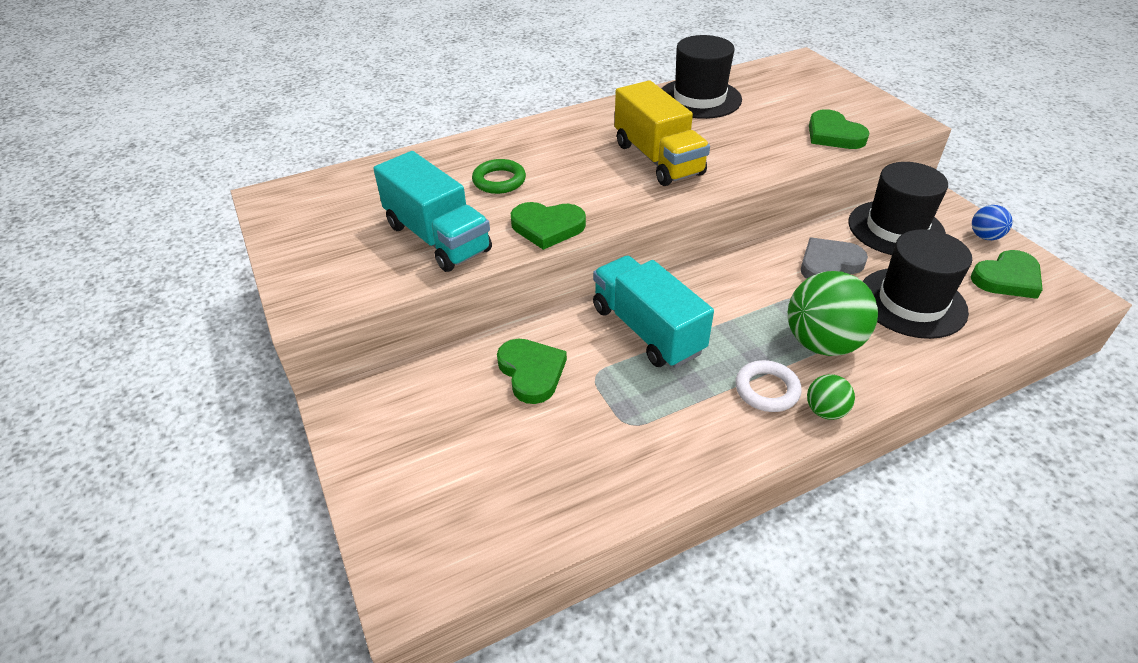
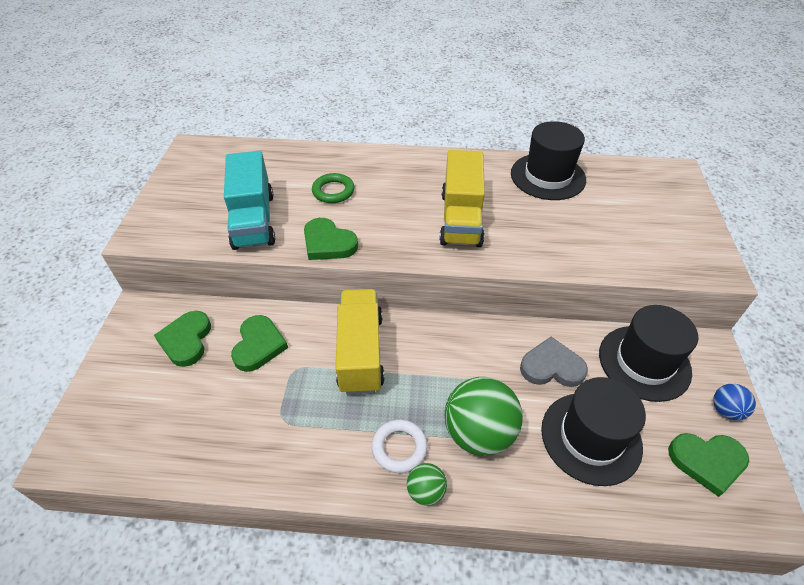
camera: 30 degrees right, 5 degrees up
turquoise truck [593,255,714,368] -> yellow truck [336,289,385,395]
green heart [809,109,869,149] -> green heart moved to [154,311,211,367]

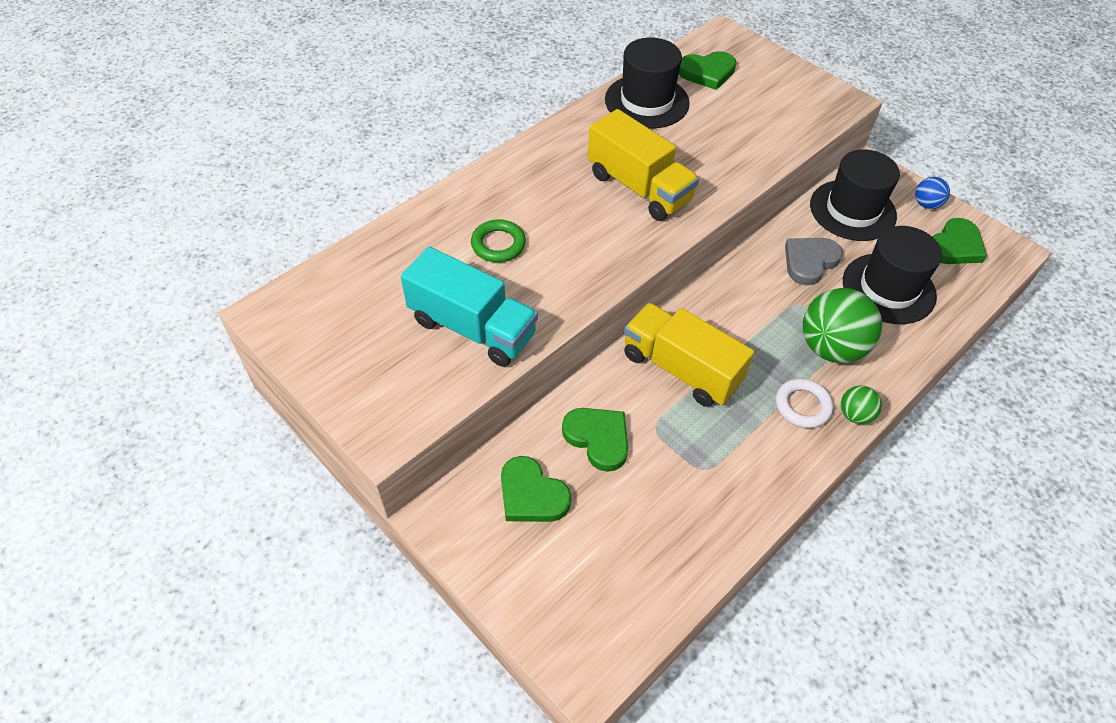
camera: 50 degrees left, 5 degrees up
green heart [304,218,358,260] -> green heart moved to [679,51,736,90]

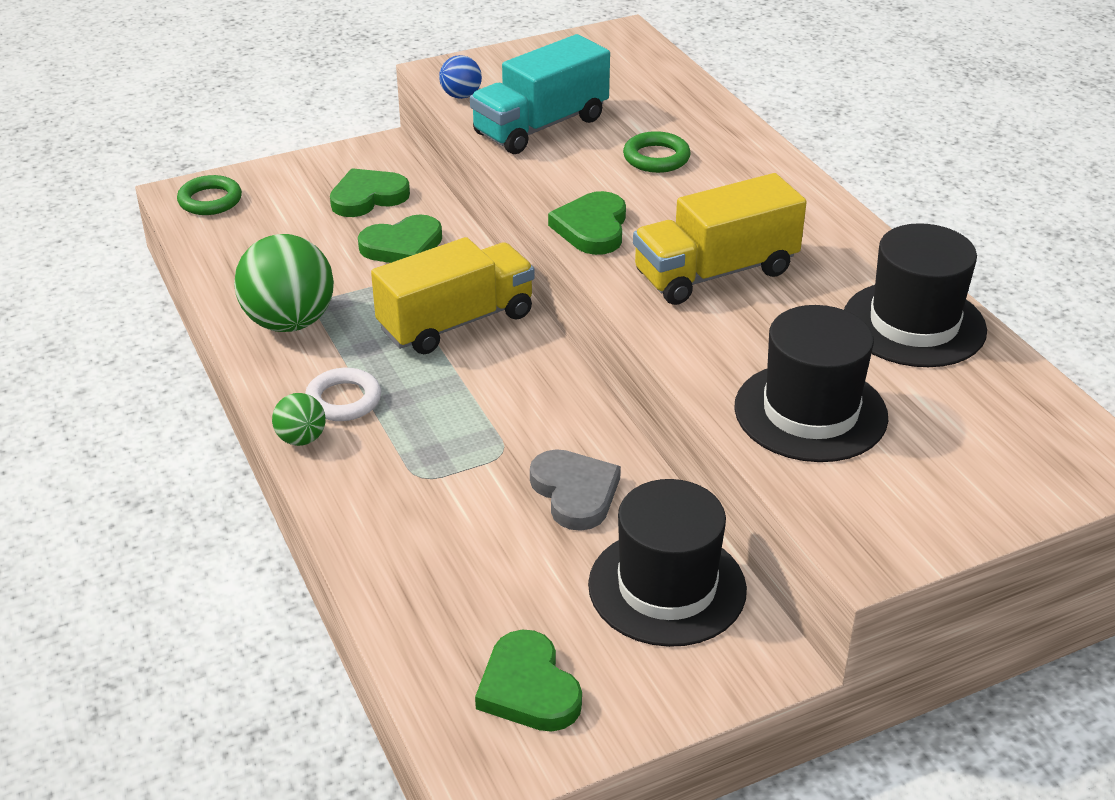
camera: 110 degrees right, 15 degrees down
green heart [679,51,736,90] -> green heart moved to [548,191,626,255]
green ball [803,288,882,363] -> green ball moved to [234,234,334,332]
black hat [843,226,942,324] -> black hat moved to [734,305,888,462]
blue ball [915,177,950,209] -> blue ball moved to [439,55,482,99]
none -> green ring [177,175,242,215]

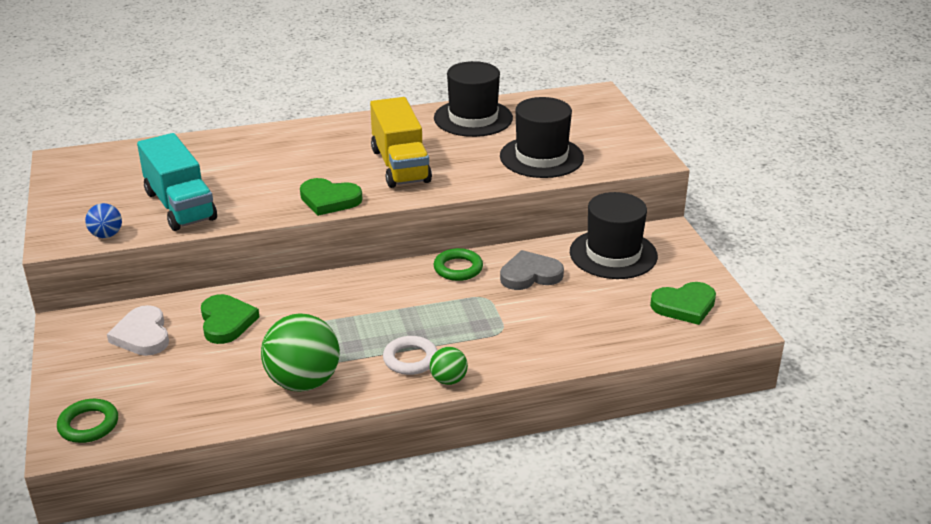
camera: 80 degrees left, 5 degrees down
green heart [330,168,410,217] -> white heart [107,305,169,356]
yellow truck [371,237,535,354] -> none
green ring [623,131,691,173] -> green ring moved to [434,248,483,281]

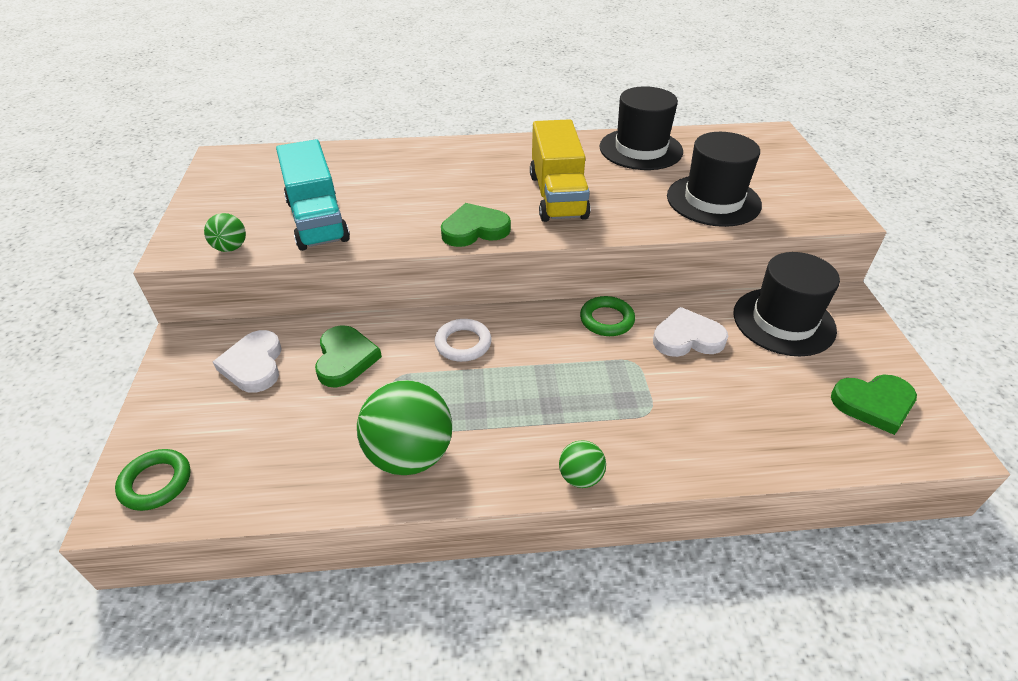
camera: 10 degrees right, 10 degrees up
blue ball [85,203,122,238] -> green ball [204,213,246,252]
green heart [300,178,362,216] -> green heart turned 135 degrees clockwise [441,203,511,247]
white ring [383,336,437,375] -> white ring moved to [435,319,492,362]
grey heart [500,250,564,290] -> white heart [653,307,728,357]

